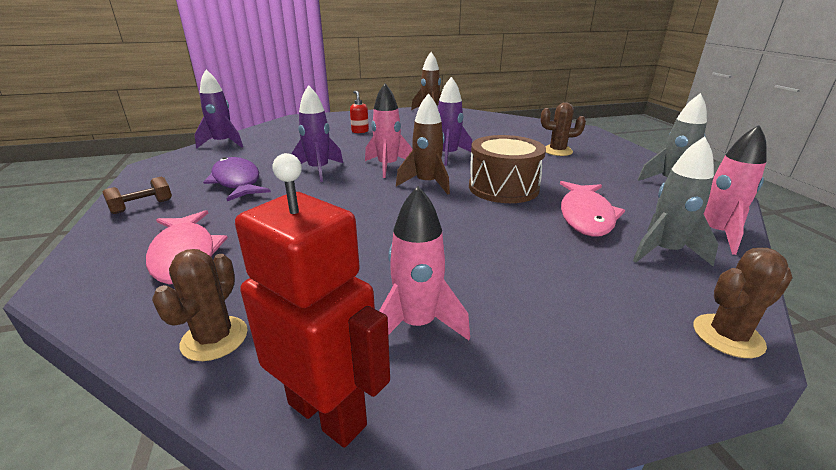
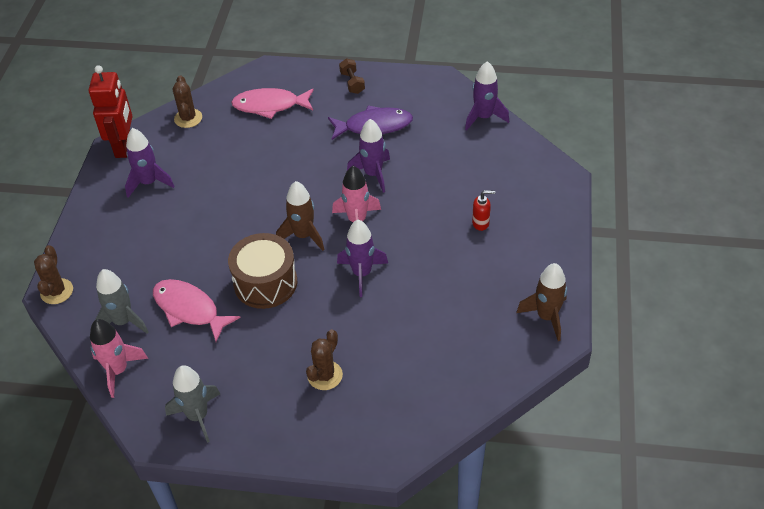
camera: 115 degrees right, 20 degrees up
brown cactus [152,249,248,361] -> brown cactus turned 45 degrees clockwise [173,75,202,128]
red robot [235,153,390,448] -> red robot turned 60 degrees counterclockwise [89,65,132,158]
pink rocket [379,186,470,340] -> purple rocket [125,128,175,198]

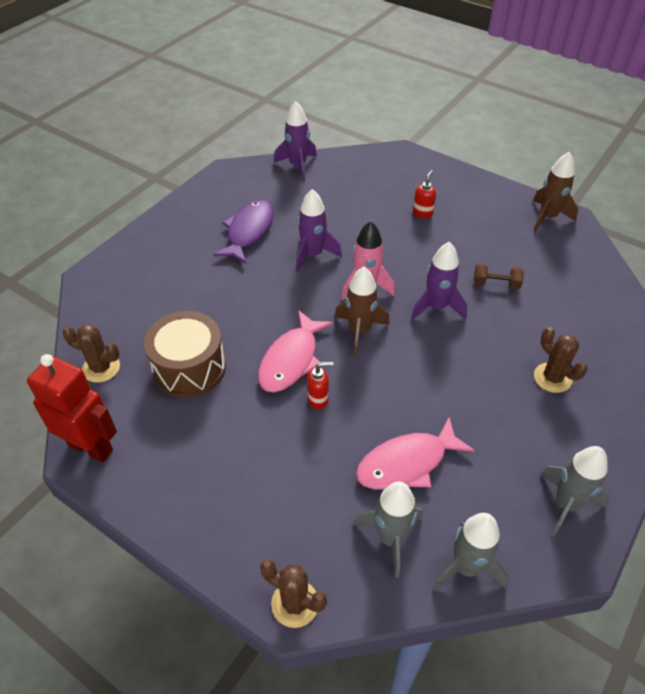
camera: 65 degrees left, 0 degrees up
pink rocket [90,319,148,398] -> grey rocket [433,513,509,591]
purple rocket [125,128,175,198] -> none
brown drum [228,233,297,309] -> brown drum moved to [144,311,226,398]
pink fish [231,88,314,119] -> pink fish moved to [258,310,333,392]
brown dumbbell [339,58,365,94] -> brown dumbbell moved to [474,263,524,289]
none -> red soap dispenser [307,362,334,409]

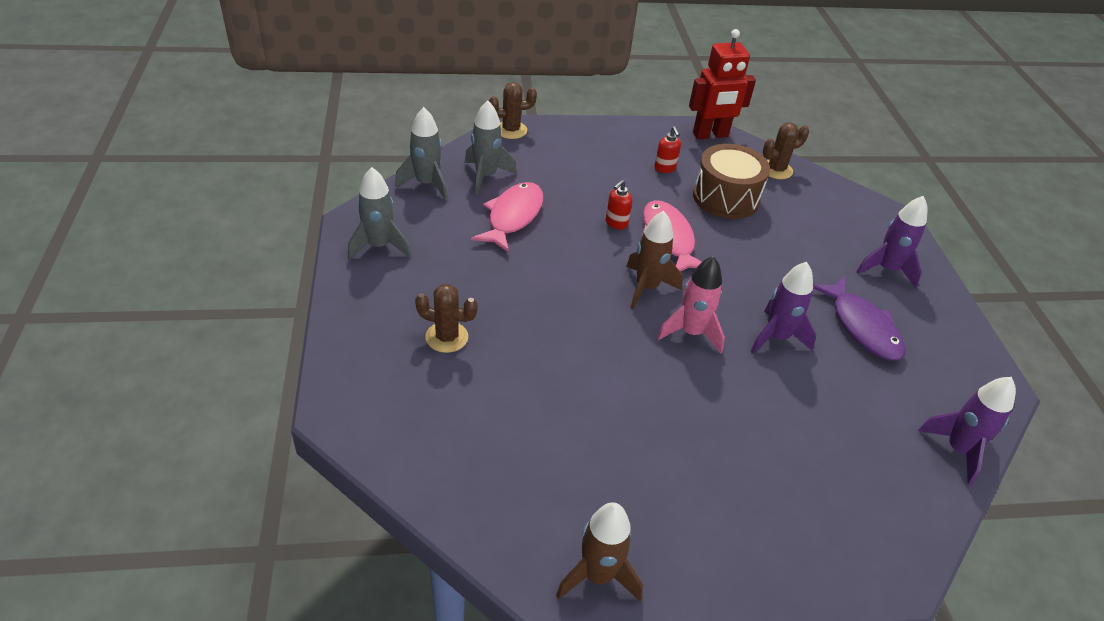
camera: 135 degrees right, 5 degrees down
purple rocket [411,242,467,320] -> purple rocket moved to [856,196,928,289]
red soap dispenser [413,170,436,218] -> red soap dispenser moved to [654,126,681,173]
brown dumbbell [474,263,524,289] -> none

